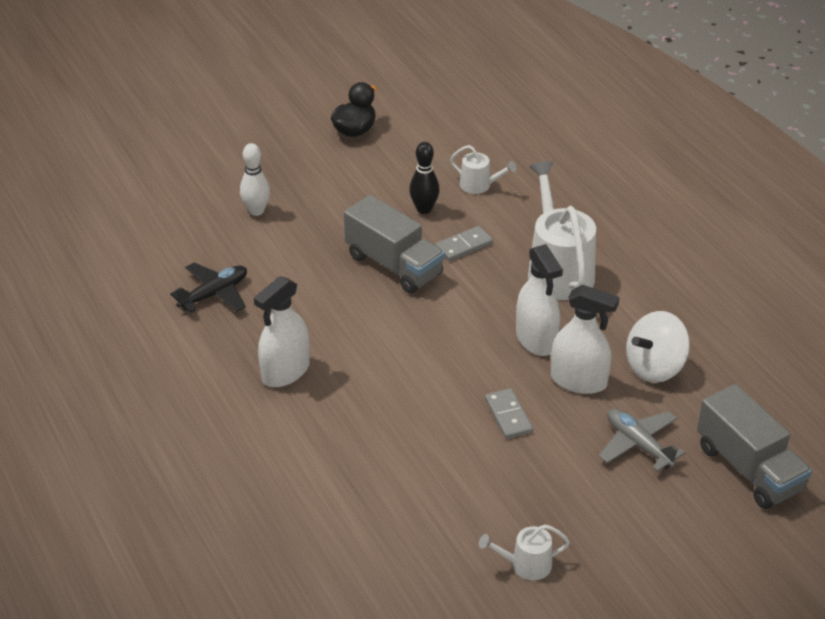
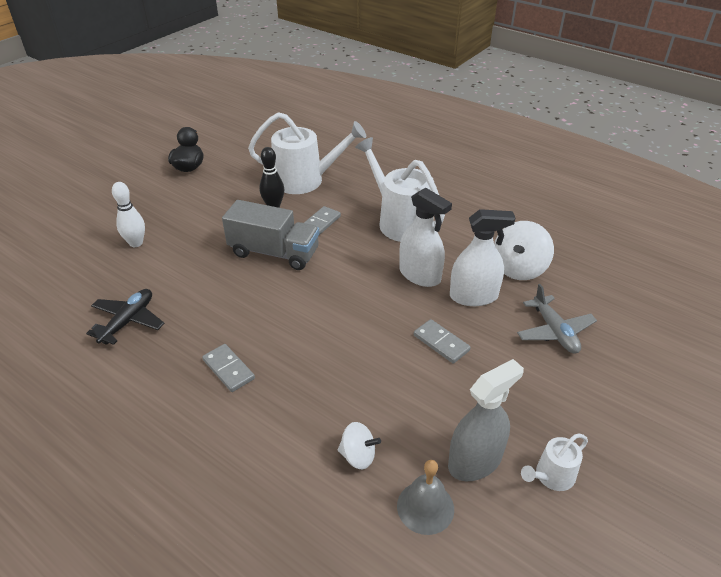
camera: 25 degrees left, 0 degrees up
white spray bottle [254,276,310,387] -> grey domino [202,344,255,392]
white watering can [450,145,516,194] -> white watering can [248,112,366,194], size x2.05
grey plane [599,409,686,472] -> grey plane turned 135 degrees counterclockwise [517,284,597,354]
grey truck [697,384,812,509] -> none
none -> white spinning top [338,422,381,469]
none -> grey bell [397,460,454,535]
none -> grey spray bottle [448,359,524,481]

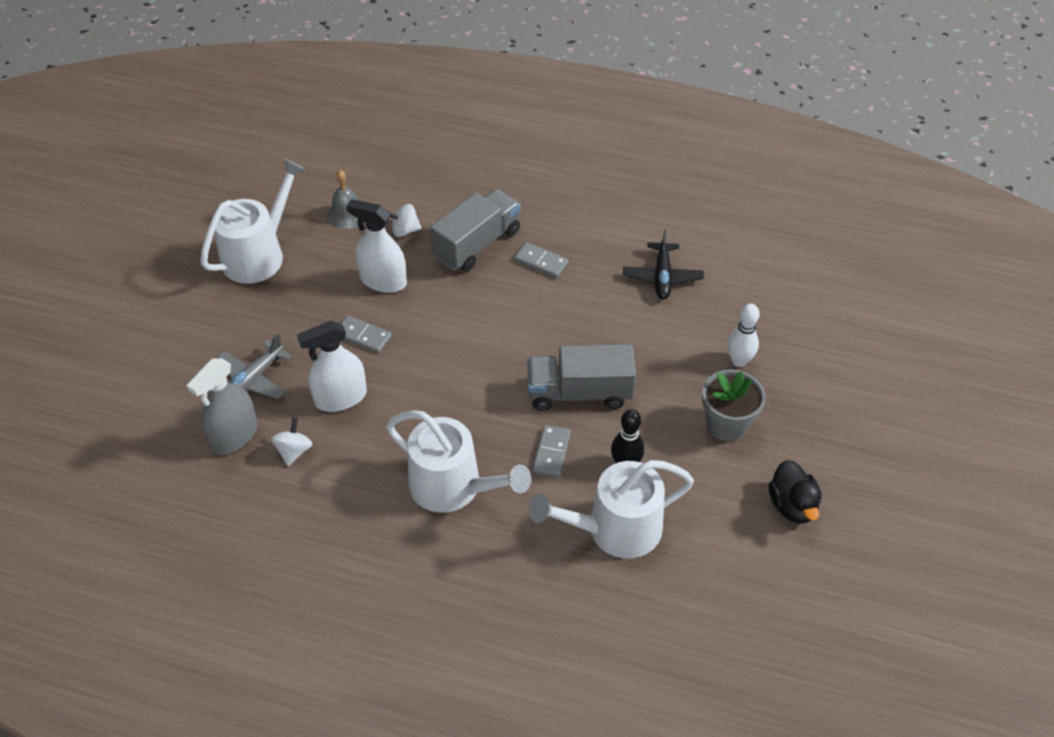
camera: 160 degrees right, 10 degrees up
white spray bottle [399,188,452,287] -> white spray bottle moved to [346,199,407,293]
grey spray bottle [448,359,524,481] -> grey spray bottle moved to [186,358,258,455]
white spinning top [494,221,554,280] -> white spinning top [271,418,312,466], size x0.59
grey plane [517,284,597,354] -> grey plane turned 105 degrees counterclockwise [217,334,292,399]
white watering can [521,433,588,491] -> white watering can [200,159,306,284], size x2.05
none -> grey truck [430,189,521,271]
none -> grey flower pot [702,369,765,441]

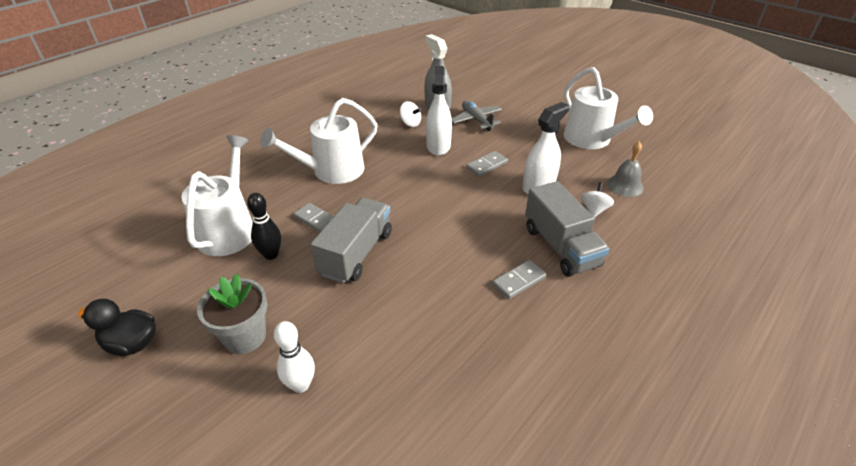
camera: 115 degrees right, 10 degrees down
black plane [623,229,704,299] -> none

